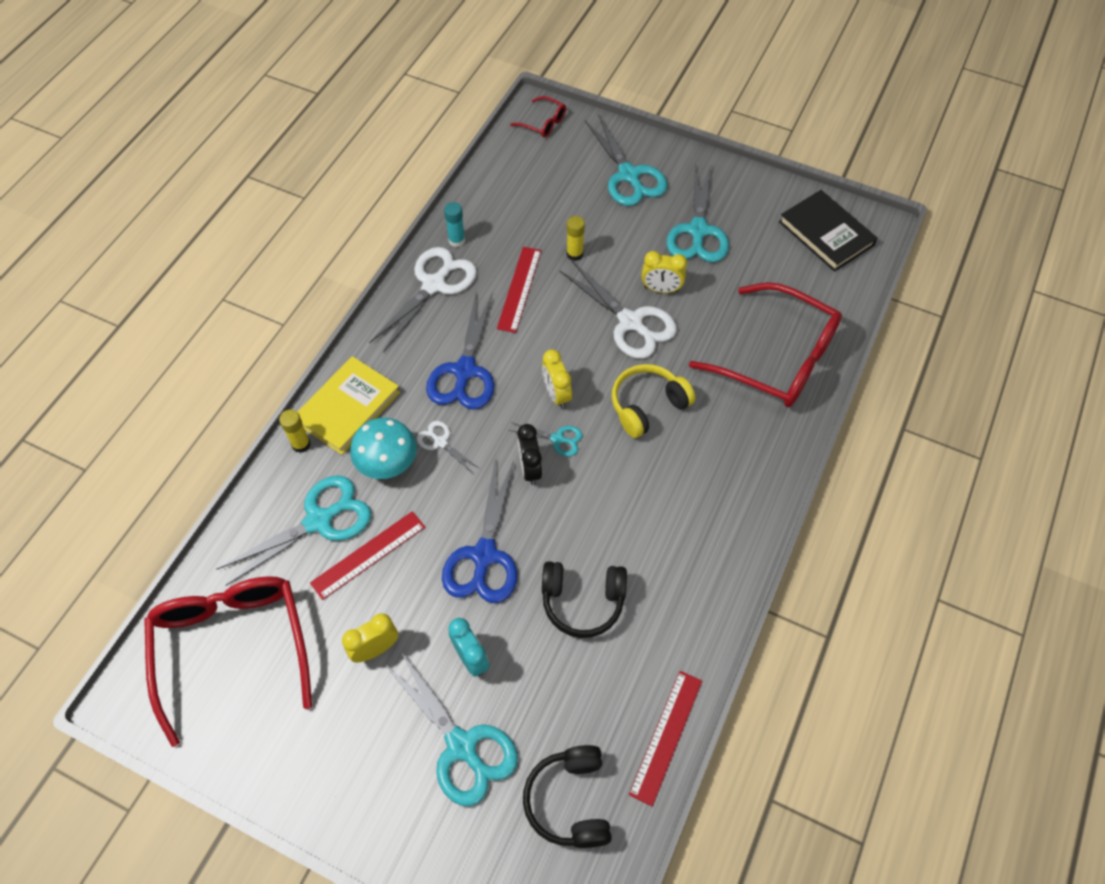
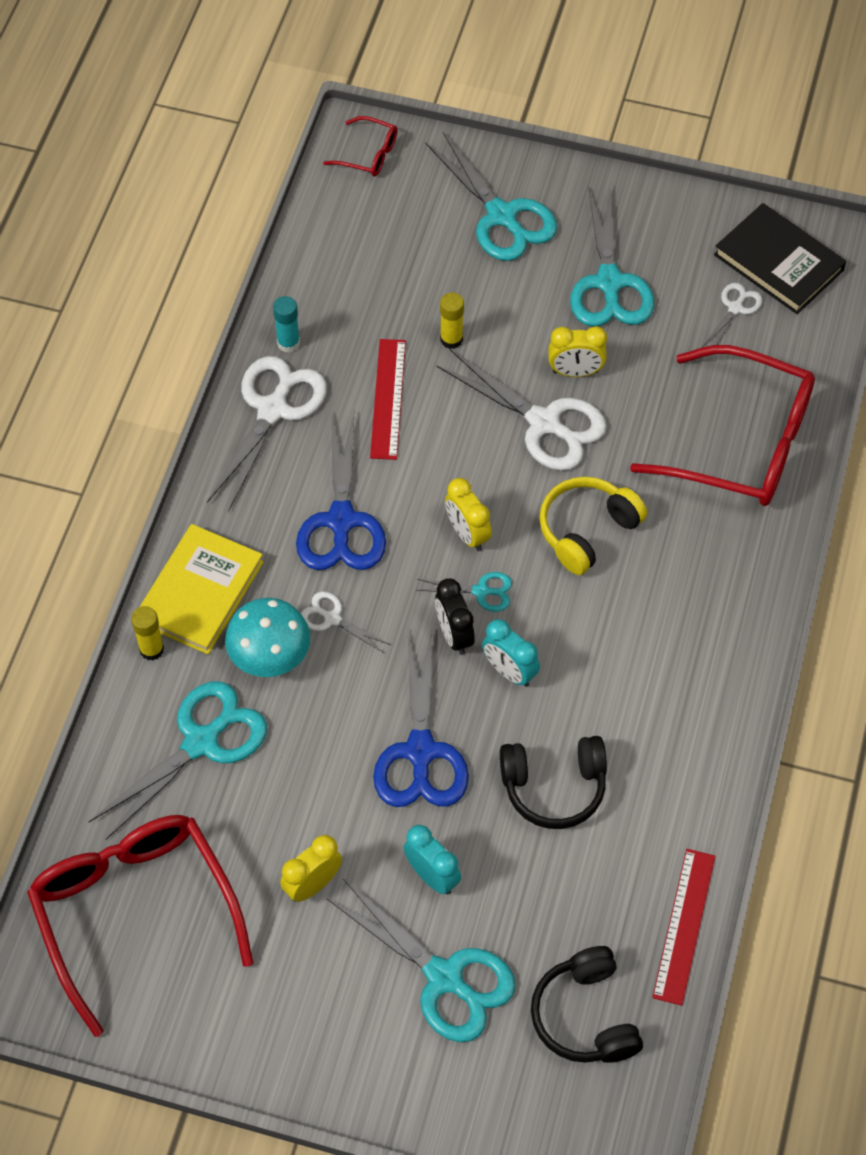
camera: 10 degrees left, 0 degrees up
red ruler [310,511,425,600] -> none
none -> turquoise clock [482,619,540,687]
none -> white scissors [703,283,763,346]

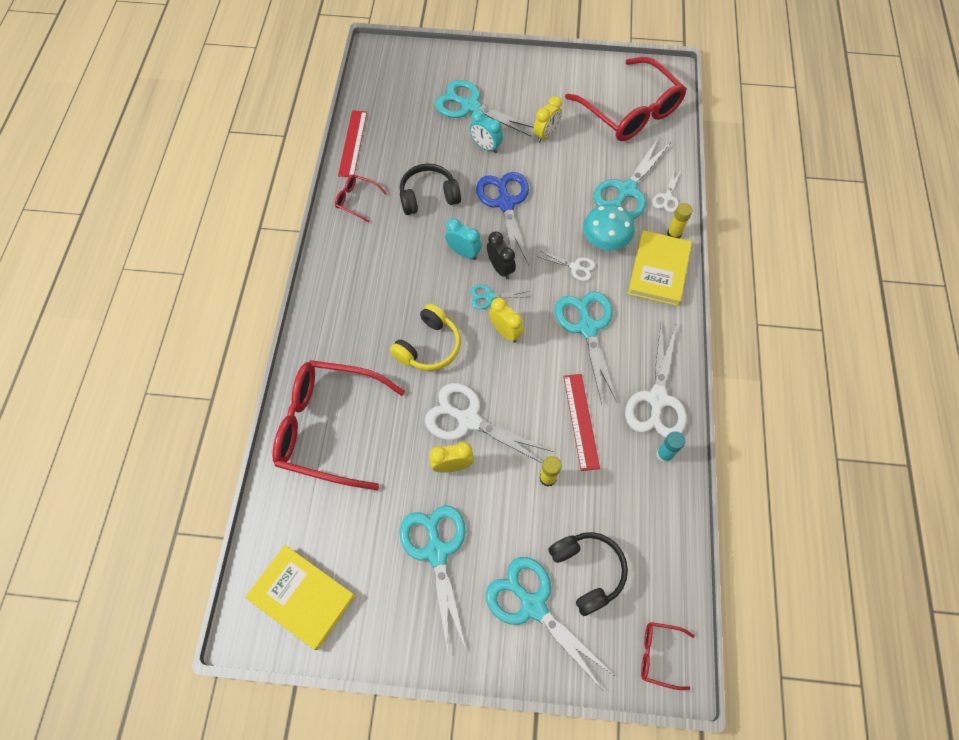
camera: 170 degrees right, 5 degrees up
blue scissors [296,413,386,570] -> turquoise scissors [555,292,617,404]
black headphones [531,946,643,1063] -> black headphones moved to [548,532,628,616]
white scissors [703,283,763,346] -> white scissors moved to [652,170,681,212]
black book [714,203,846,314] -> yellow book [245,545,355,650]
none -> red glasses [335,175,387,223]

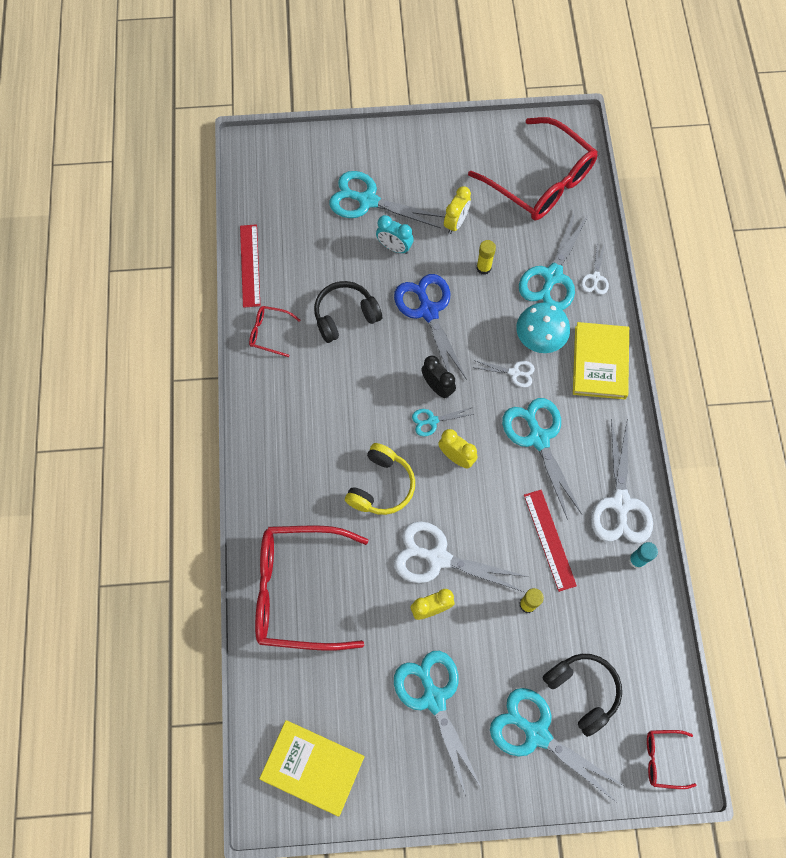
camera: 10 degrees left, 5 degrees up
turquoise clock [445,218,482,260] -> none
yellow glue stick [667,203,693,238] -> yellow glue stick moved to [476,240,496,275]

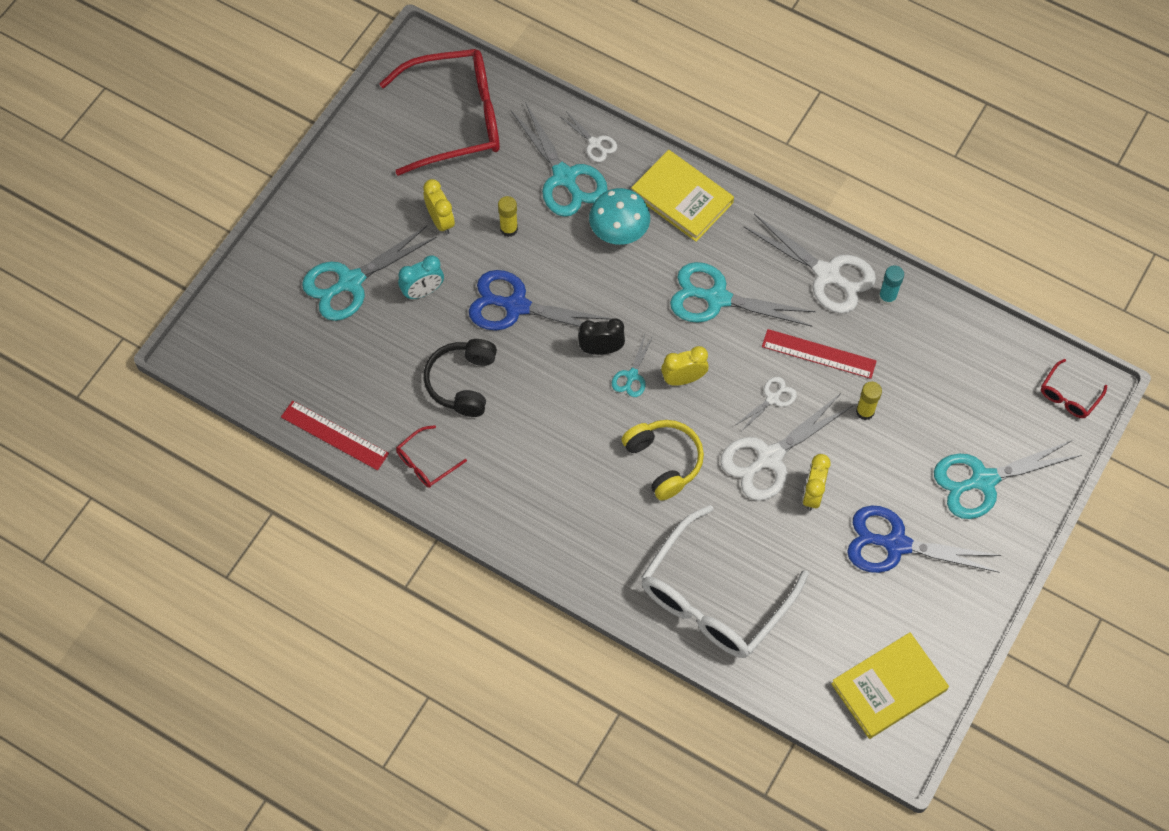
camera: 55 degrees left, 5 degrees down
red glasses [255,525,368,651] -> white glasses [641,505,809,658]
turquoise scissors [394,651,482,796] -> blue scissors [847,506,1002,573]
white scissors [474,360,535,388] -> white scissors moved to [734,377,797,433]
black headphones [543,654,622,737] -> none

